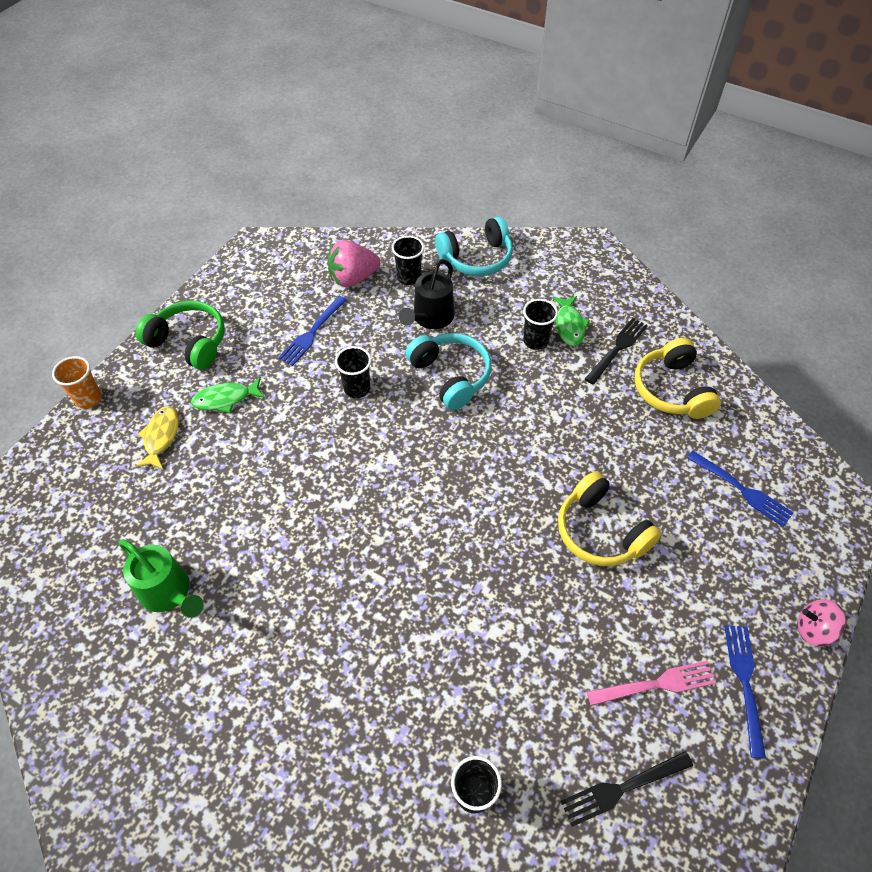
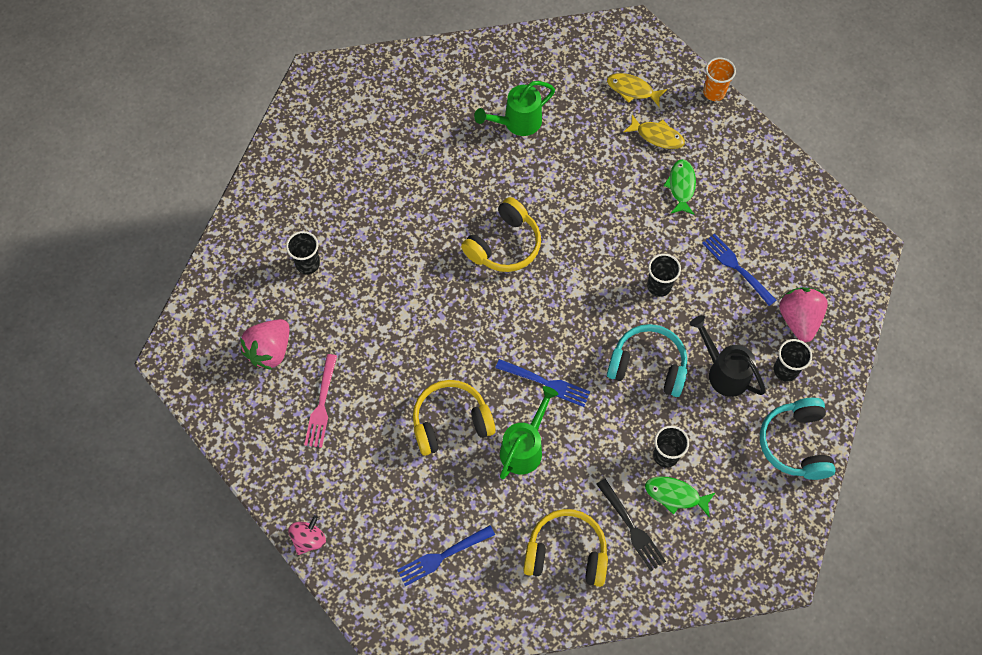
camera: 110 degrees right, 10 degrees up
green headphones [136,301,225,370] -> none
turquoise headphones [405,333,492,410] -> turquoise headphones turned 150 degrees counterclockwise [607,324,687,397]
black fork [561,751,693,827] -> pink strawberry [240,319,289,370]
blue fork [724,625,766,758] -> blue fork moved to [495,359,590,407]
none -> yellow headphones [461,197,541,272]
none -> green watering can [500,386,558,479]
none -> yellow fish [607,73,667,107]

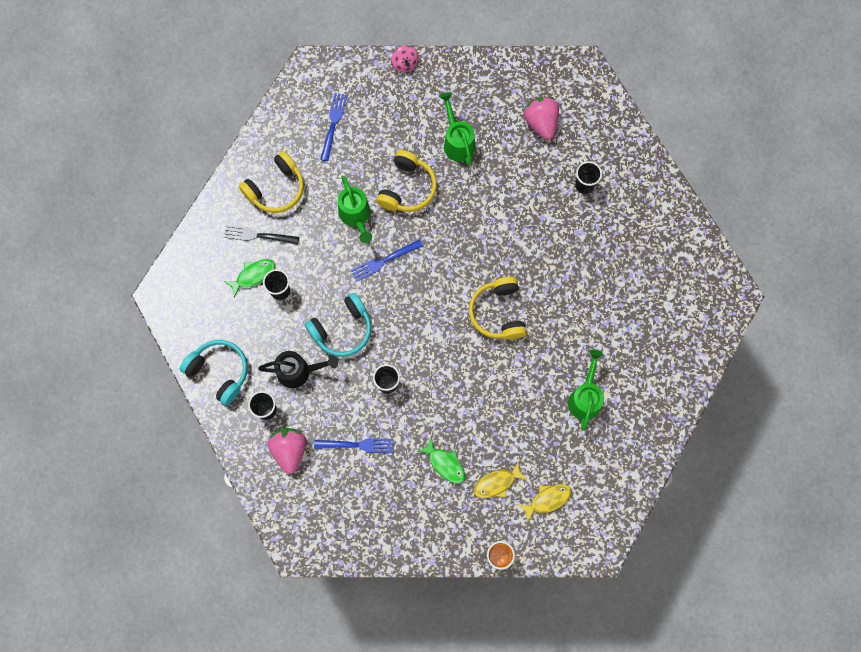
camera: 130 degrees right, 10 degrees up
pink fork [304,354,337,448] -> none
pink strawberry [779,287,828,342] -> pink strawberry turned 135 degrees counterclockwise [268,428,307,474]
none -> green watering can [439,92,475,165]

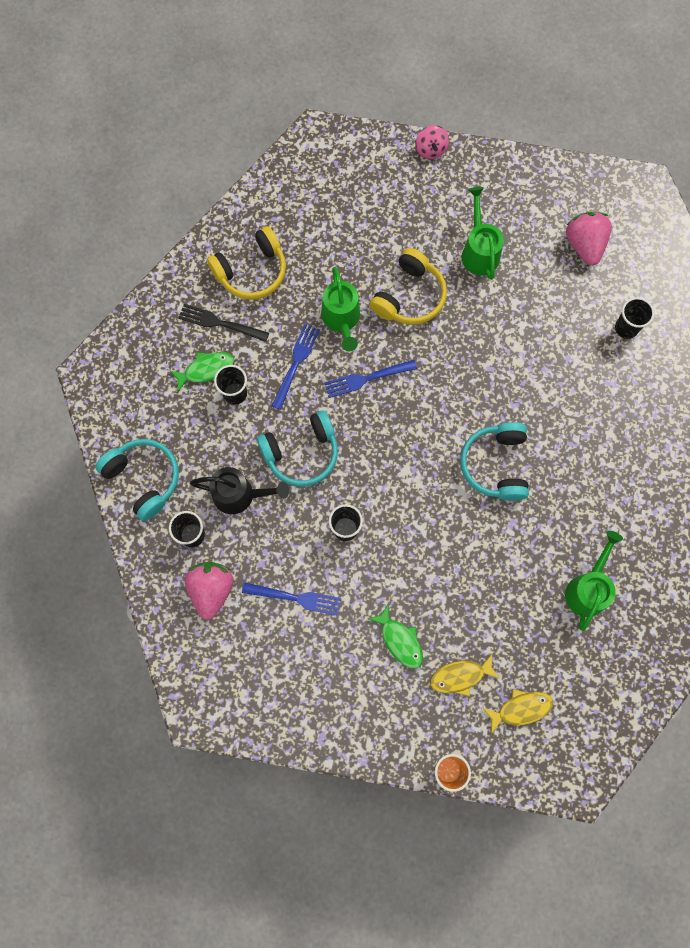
camera: 10 degrees right, 0 degrees up
blue fork [320,93,347,161] -> blue fork moved to [272,324,320,410]
yellow headphones [469,277,527,340] -> turquoise headphones [460,422,529,501]

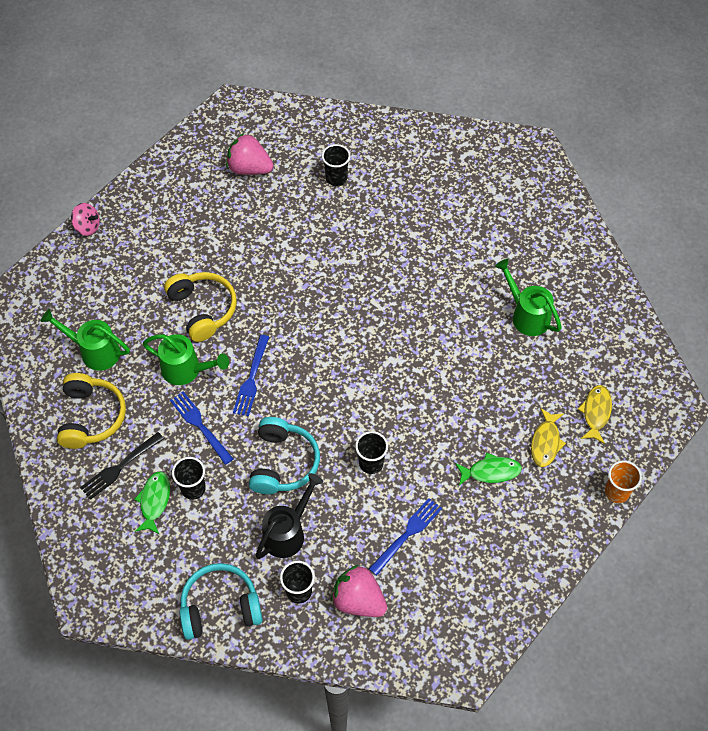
camera: 60 degrees left, 15 degrees down
turquoise headphones [460,422,529,501] -> none
green watering can [462,187,504,280] -> green watering can moved to [41,309,130,371]

